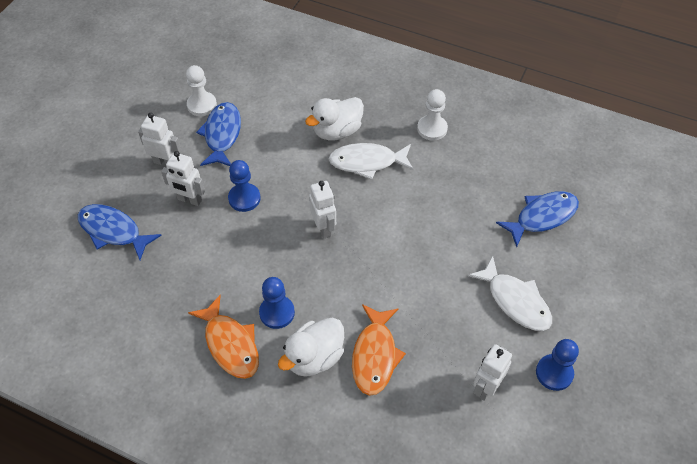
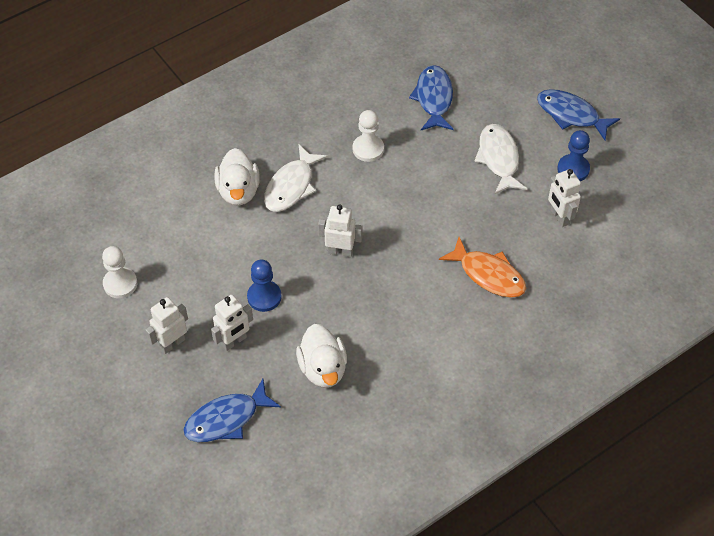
camera: 60 degrees left, 0 degrees up
orange fish [188,295,259,379] -> none
blue fish [196,102,241,166] -> blue fish moved to [537,89,620,140]
blue pawn [259,277,295,329] -> none
white duck [278,317,344,377] -> white duck moved to [296,324,347,388]
white pawn [417,89,448,141] -> white pawn moved to [353,110,384,162]
white fish [467,256,552,331] -> white fish turned 90 degrees counterclockwise [474,124,527,194]

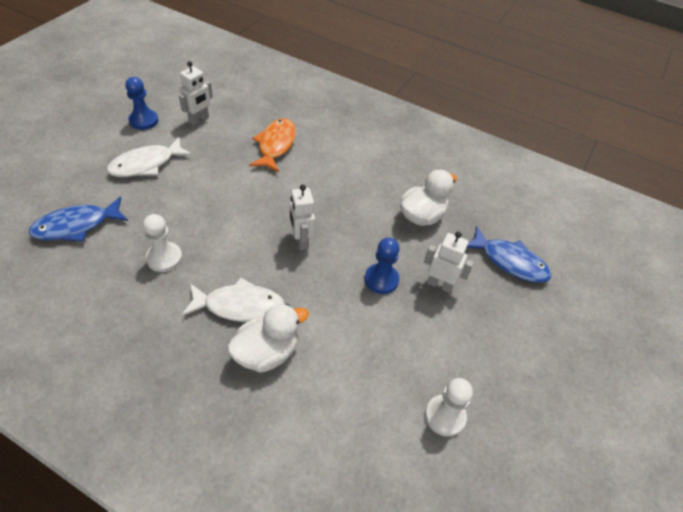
camera: 120 degrees left, 5 degrees down
white robot [146,297,188,354] -> none
blue fish [537,89,620,140] -> none

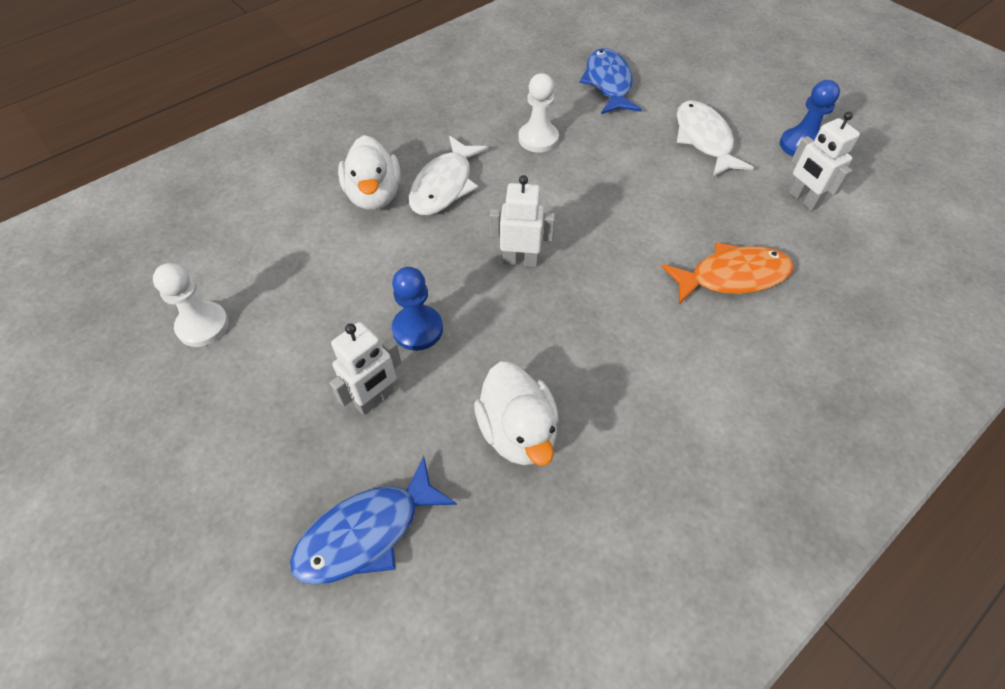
camera: 115 degrees right, 5 degrees up
orange fish [249,118,296,172] -> orange fish turned 45 degrees counterclockwise [661,243,794,305]

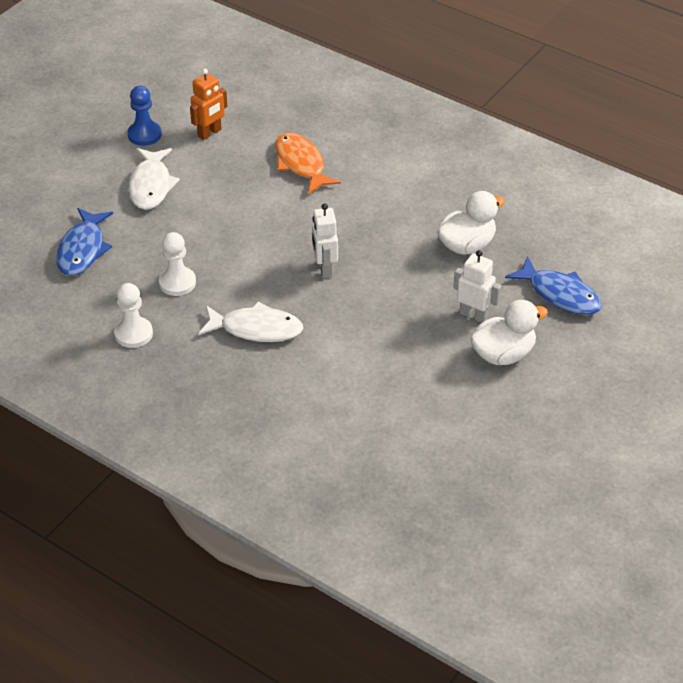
camera: 105 degrees left, 10 degrees down
white pawn [153,263,229,347] -> white pawn moved to [114,283,153,348]
white duck [338,135,401,210] -> white duck moved to [470,300,548,365]
blue pawn [392,267,443,351] -> none
blue fish [579,48,642,114] -> blue fish turned 60 degrees counterclockwise [56,208,113,276]
white fish [677,101,754,177] -> white fish turned 60 degrees counterclockwise [129,148,180,210]
white robot [789,112,860,211] -> orange robot [190,69,227,140]

